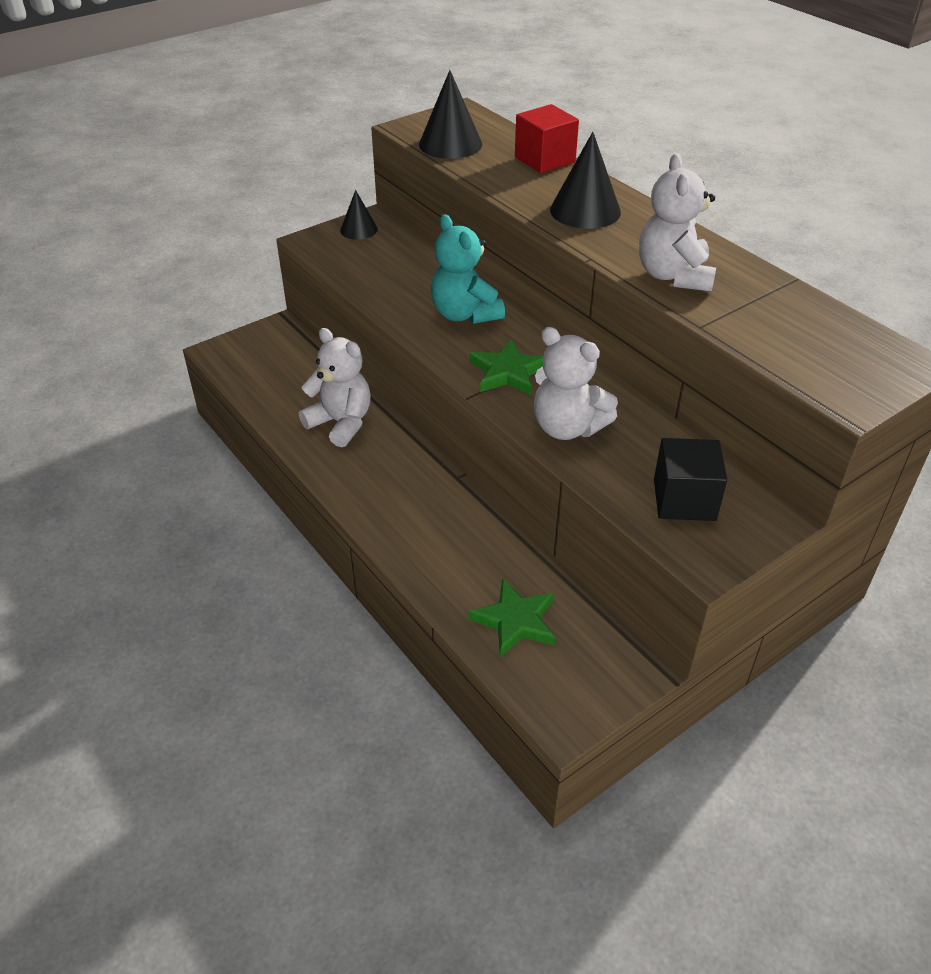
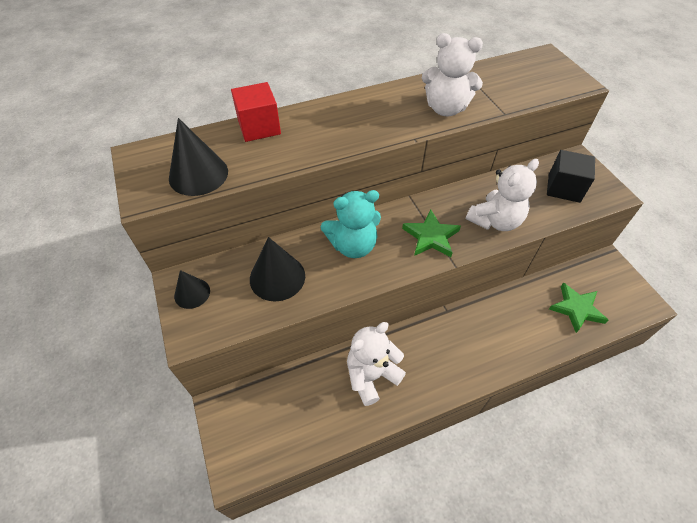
camera: 75 degrees left, 10 degrees up
black cone [550,132,621,229] -> black cone moved to [250,237,305,301]

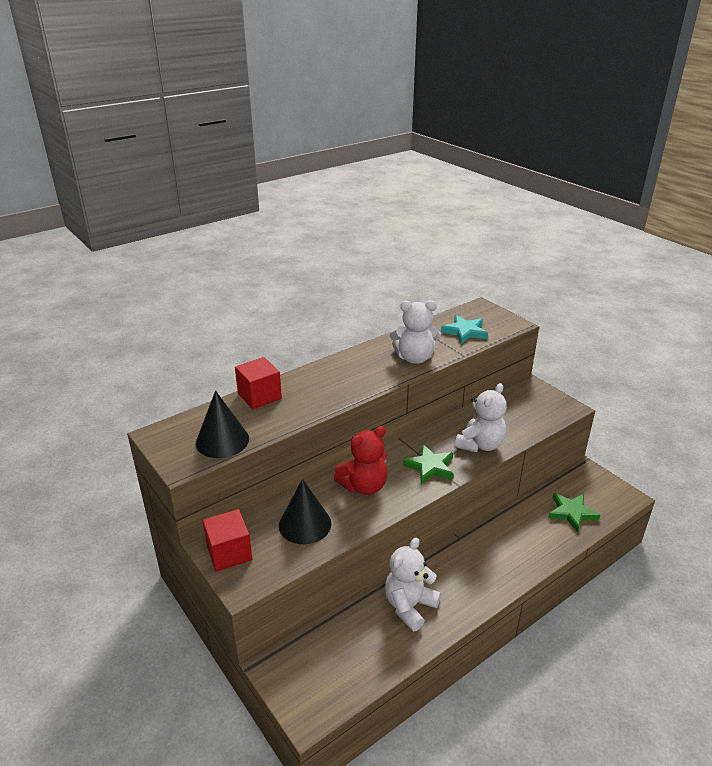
camera: 15 degrees left, 20 degrees down
black cone [174,270,210,309] -> red cube [202,509,252,572]
turquoise teddy bear [321,190,381,258] -> red teddy bear [334,426,387,495]
black cube [547,150,595,203] -> none
none -> turquoise star [441,315,488,344]

